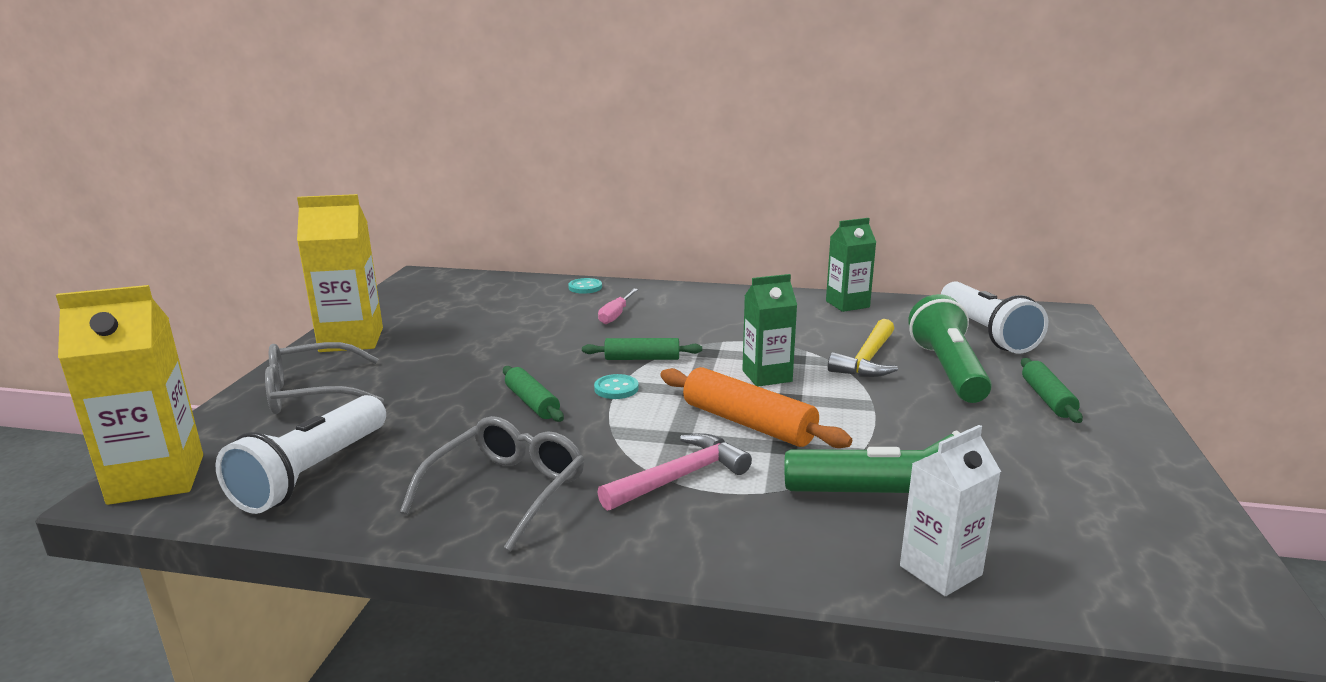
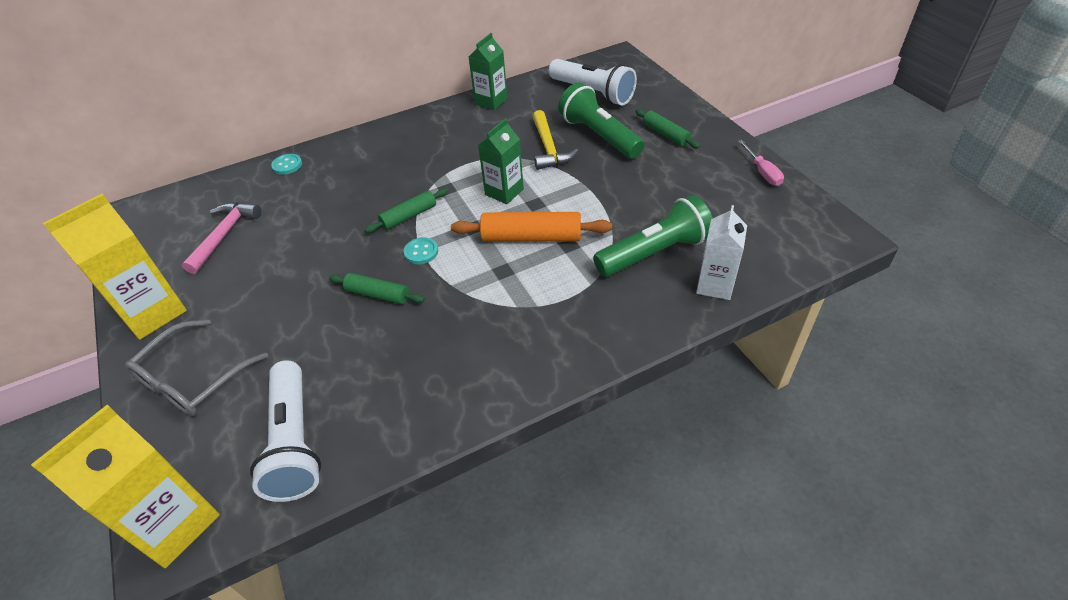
camera: 35 degrees left, 25 degrees up
grey glasses [400,416,584,551] -> none
pink hammer [597,433,752,511] -> pink hammer moved to [182,202,261,274]
pink screwdriver [598,289,638,324] -> pink screwdriver moved to [738,140,784,186]

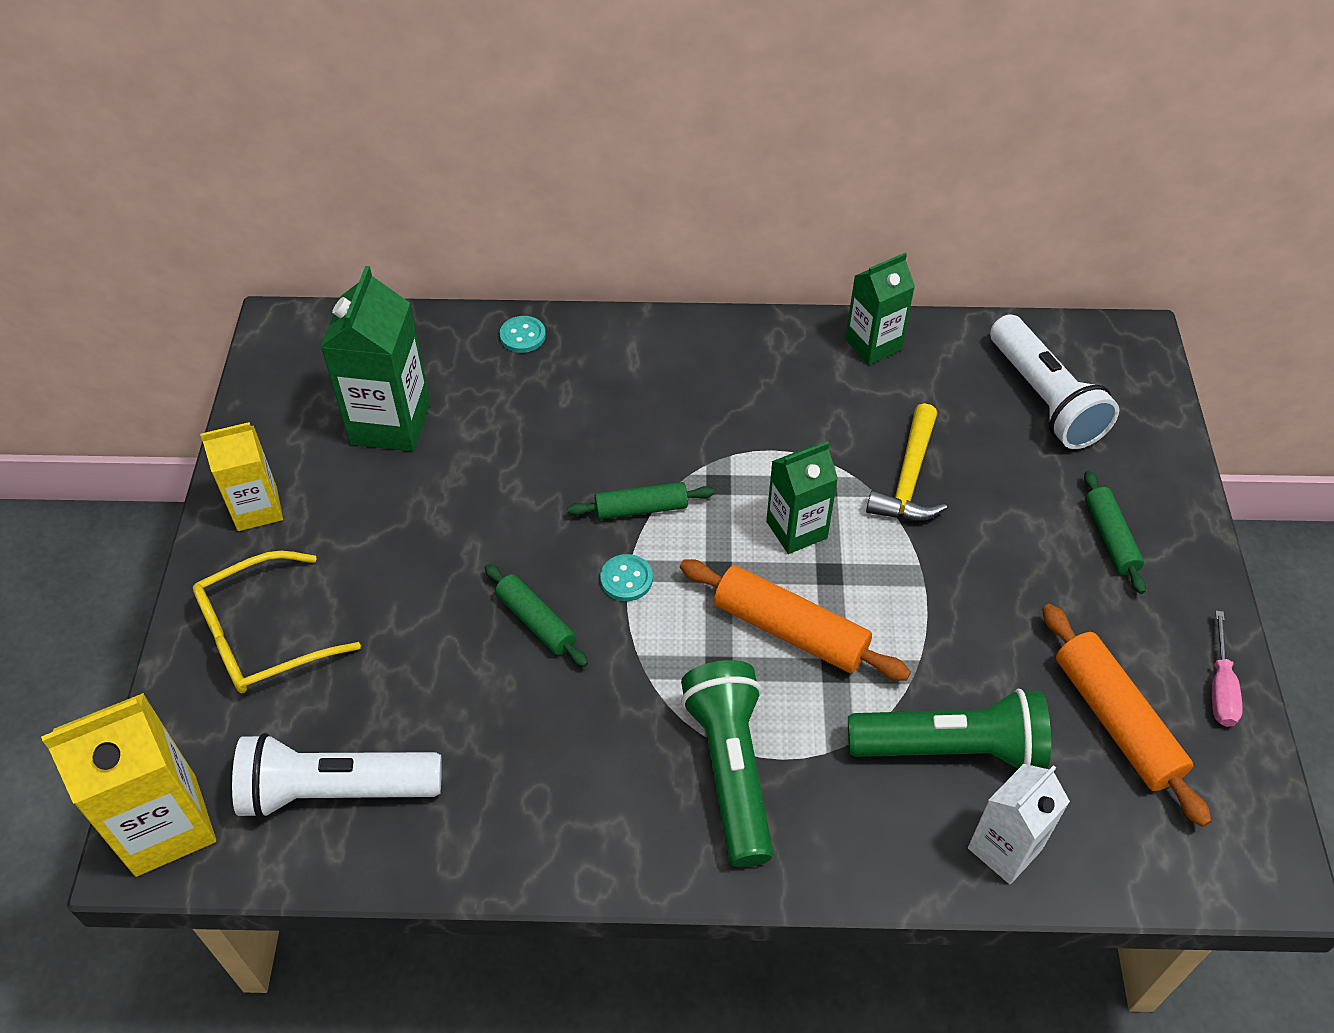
camera: 25 degrees right, 5 degrees up
yellow carton [43,194,187,340] -> yellow carton [200,422,283,531], size x0.65
grey glasses [125,320,268,416] -> yellow glasses [193,551,361,693]
pink hammer [182,202,261,274] -> green carton [320,266,431,452]
white flashlight [250,360,321,502] -> white flashlight turned 75 degrees clockwise [232,733,442,819]
green flashlight [558,82,645,159] -> green flashlight moved to [681,660,773,867]
none -> orange rolling pin [1042,604,1211,827]

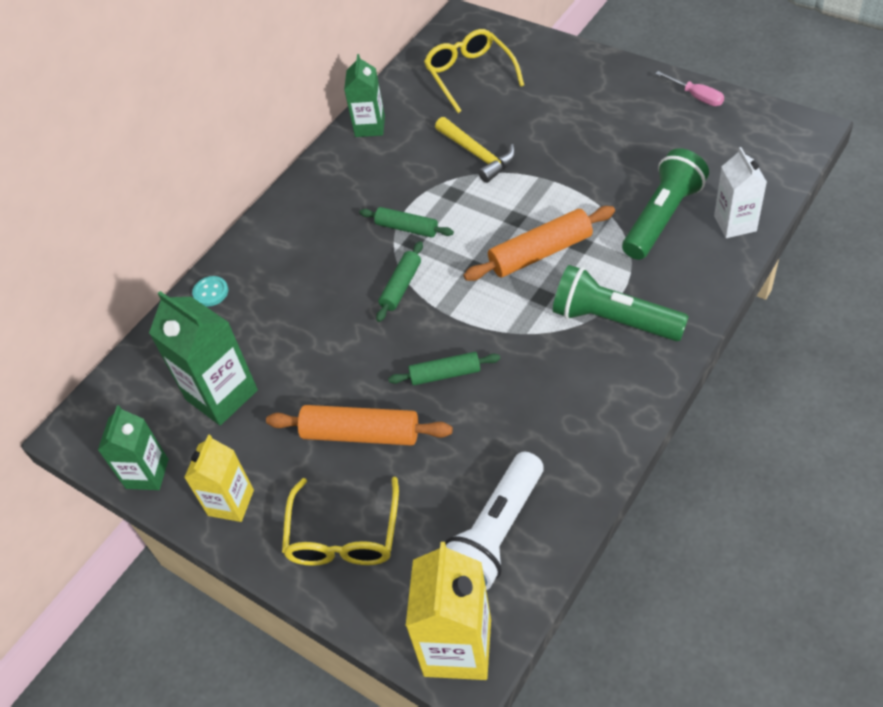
camera: 50 degrees left, 0 degrees up
turquoise button [600,554,653,601] -> none
green carton [766,441,838,554] -> green carton moved to [98,405,168,490]
white flashlight [990,314,1119,449] -> yellow glasses [424,29,524,113]
orange rolling pin [1042,604,1211,827] -> orange rolling pin moved to [266,405,453,446]
green rolling pin [1084,471,1146,594] -> green rolling pin moved to [359,207,454,238]

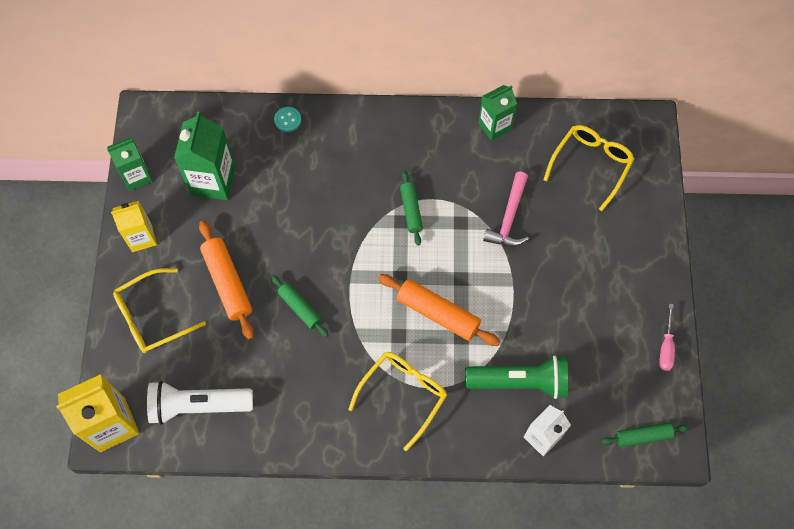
camera: 50 degrees right, 15 degrees up
green rolling pin [376,241,423,322] -> green rolling pin moved to [601,423,689,447]
yellow hammer [435,117,515,183] -> pink hammer [483,172,529,247]
green flashlight [553,265,689,341] -> yellow glasses [348,352,447,451]

